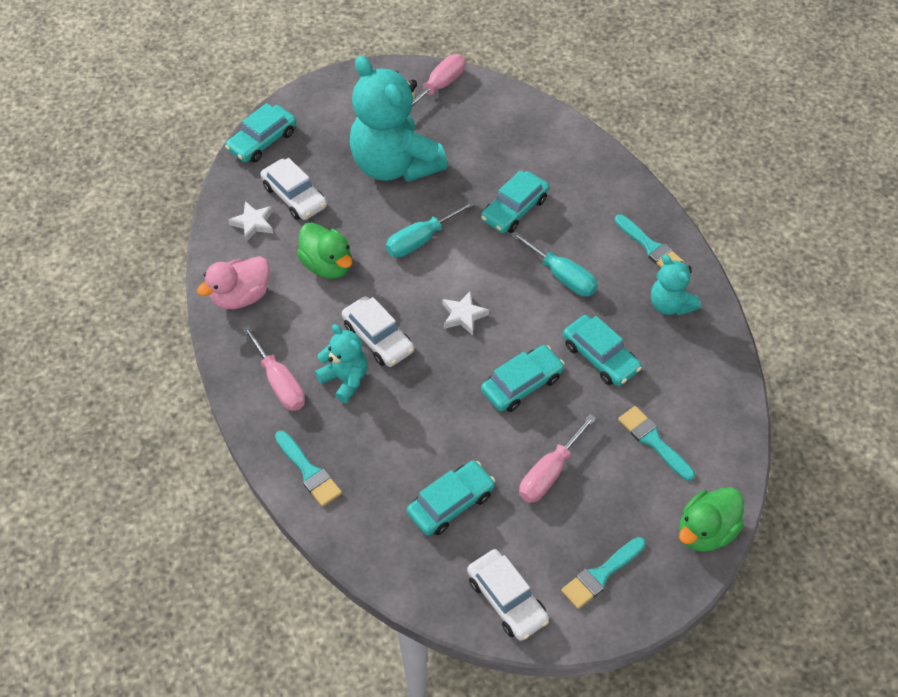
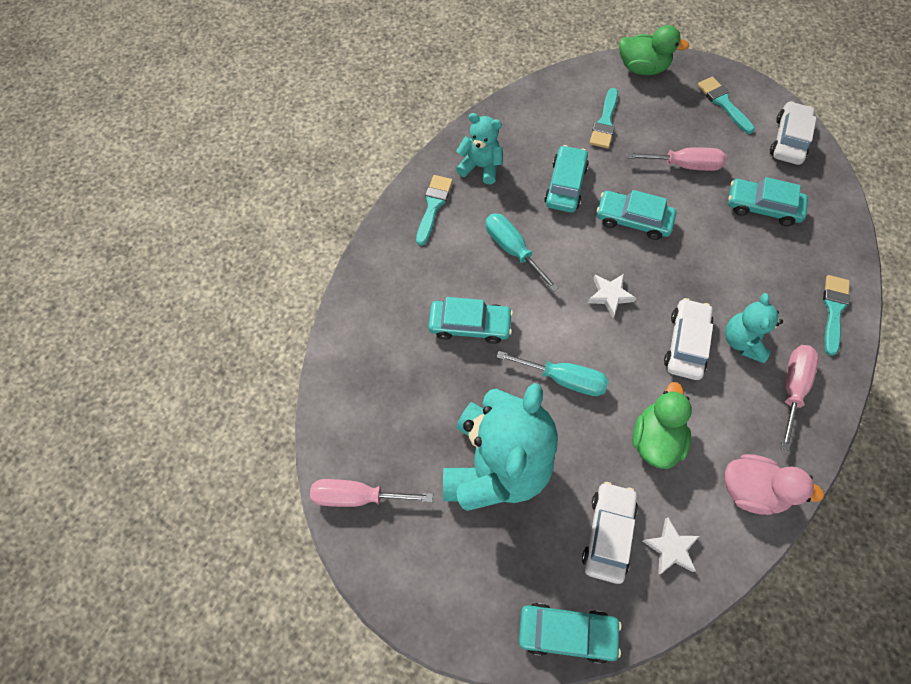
camera: 125 degrees left, 10 degrees up
turquoise screwdriver [511,231,598,296] -> turquoise screwdriver turned 45 degrees counterclockwise [485,213,559,292]
turquoise brush [561,537,646,609] -> turquoise brush turned 135 degrees counterclockwise [697,76,755,134]
turquoise teddy bear [651,255,701,315] -> turquoise teddy bear turned 90 degrees counterclockwise [456,113,503,184]

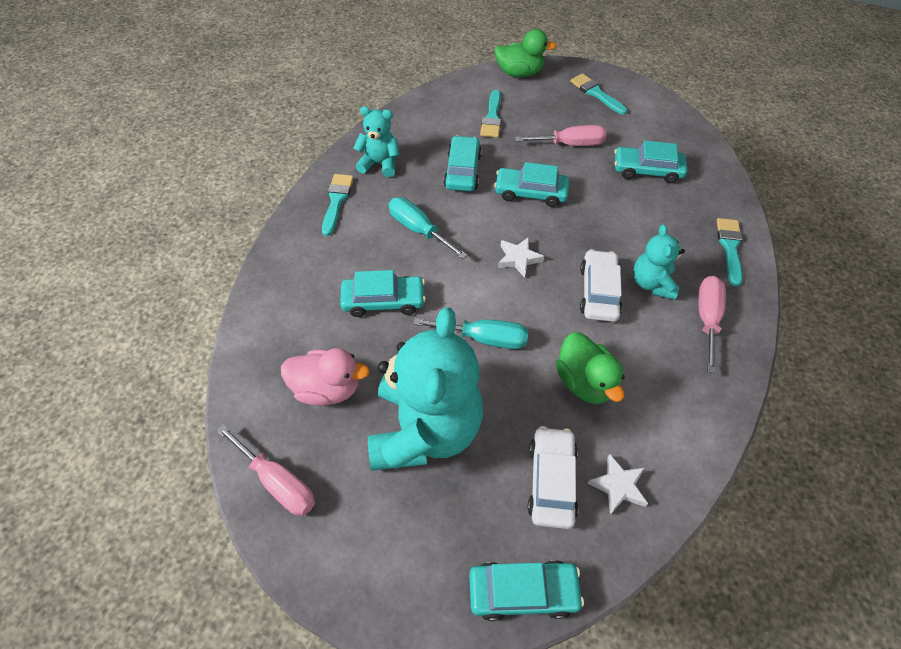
camera: 10 degrees left, 10 degrees down
pink screwdriver [310,479,433,507] -> pink screwdriver turned 135 degrees counterclockwise [216,424,315,516]
green duck [632,382,692,469] -> green duck turned 150 degrees clockwise [556,332,625,404]
pink duck [724,454,824,515] -> pink duck moved to [281,348,370,406]
white car [770,101,816,165] -> none

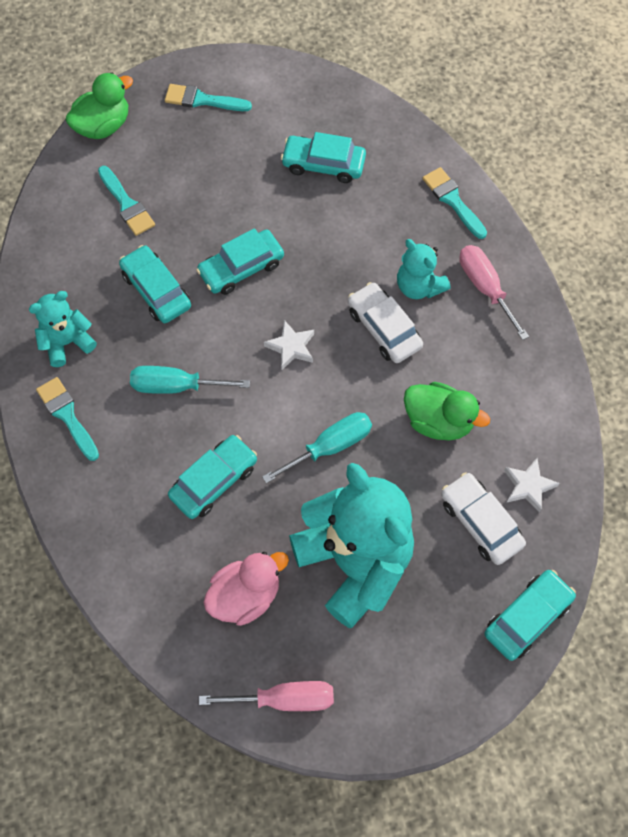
camera: 40 degrees left, 10 degrees up
pink screwdriver [515,125,607,146] -> none
turquoise car [614,141,687,183] -> turquoise car turned 45 degrees clockwise [281,132,366,183]

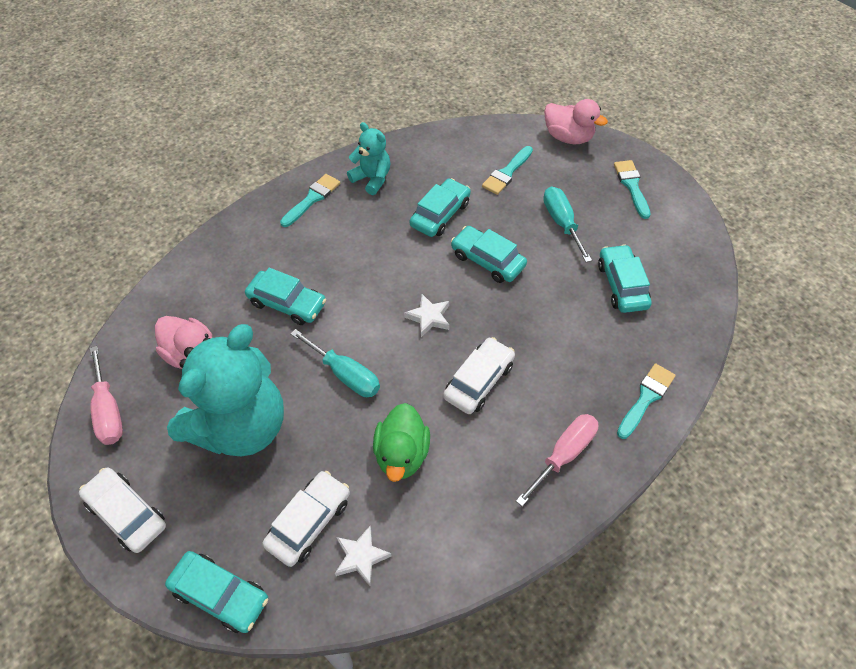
camera: 70 degrees right, 10 degrees down
green duck [65,73,133,139] -> pink duck [544,99,608,144]
turquoise screwdriver [130,366,250,394] -> turquoise screwdriver moved to [543,187,592,262]
turquoise teddy bear [397,239,450,299] -> none
none -> white car [79,468,166,553]

